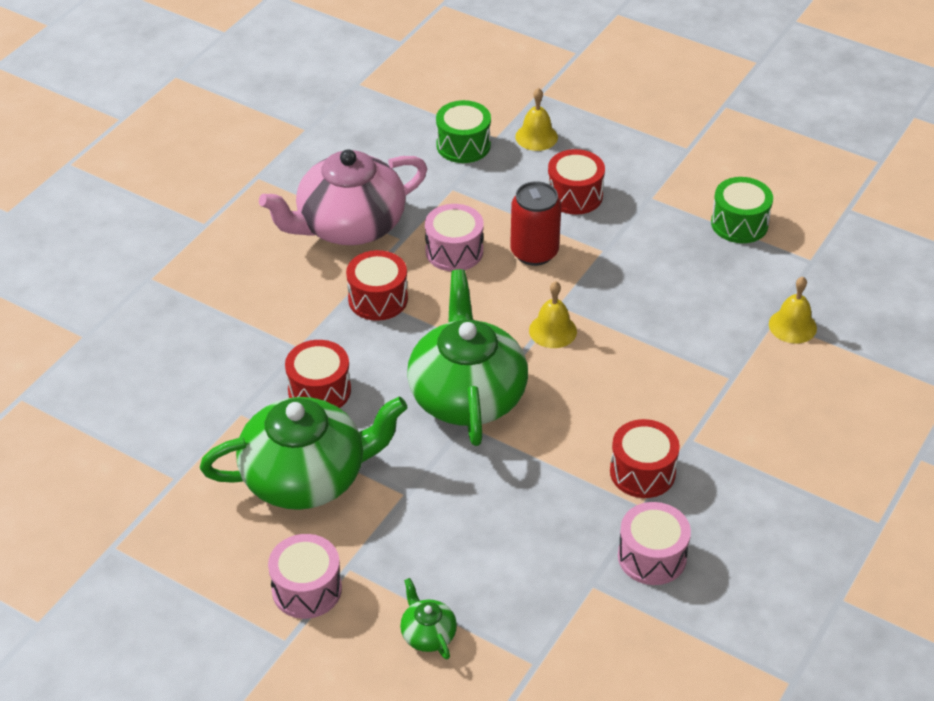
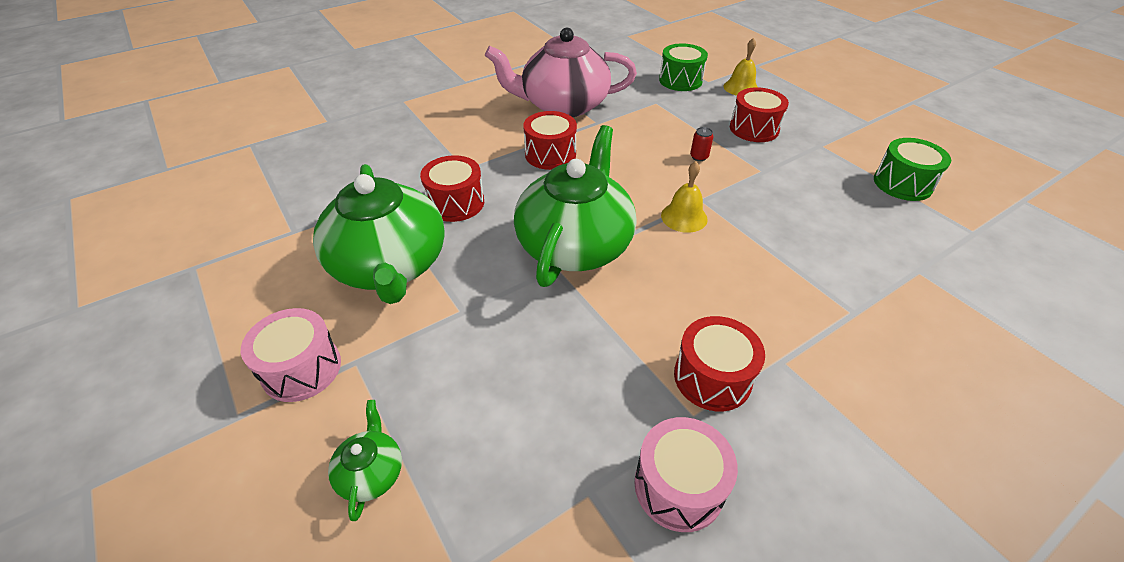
camera: 25 degrees right, 0 degrees up
green teapot [200,396,408,510] -> green teapot turned 60 degrees clockwise [313,164,445,304]
pink drum [425,204,484,271] -> none
red can [510,181,561,266] -> red can [690,127,713,161], size x0.43
yellow bell [769,277,817,344] -> none

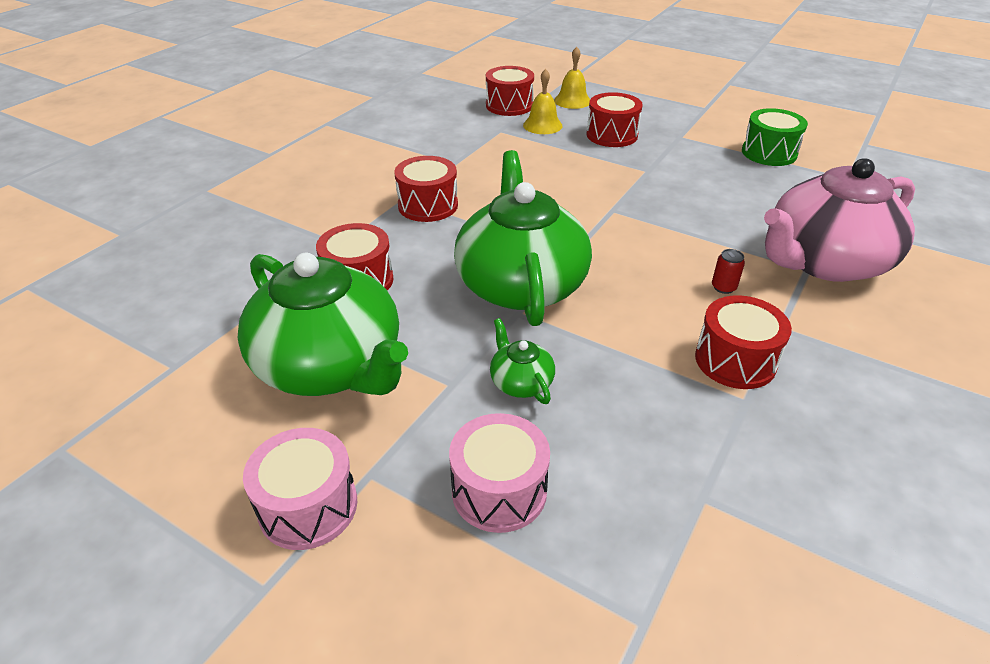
camera: 25 degrees left, 5 degrees down
green teapot [328,400,402,521] -> green teapot moved to [490,318,555,404]
pink teapot [485,28,637,117] -> pink teapot moved to [764,158,915,282]
pink drum [634,417,738,532] -> pink drum moved to [449,413,550,533]
green drum [659,43,708,91] -> red drum [486,66,534,116]
yellow bell [661,161,708,233] -> yellow bell moved to [523,69,562,134]
red can [690,127,713,161] -> red can moved to [712,249,745,294]

